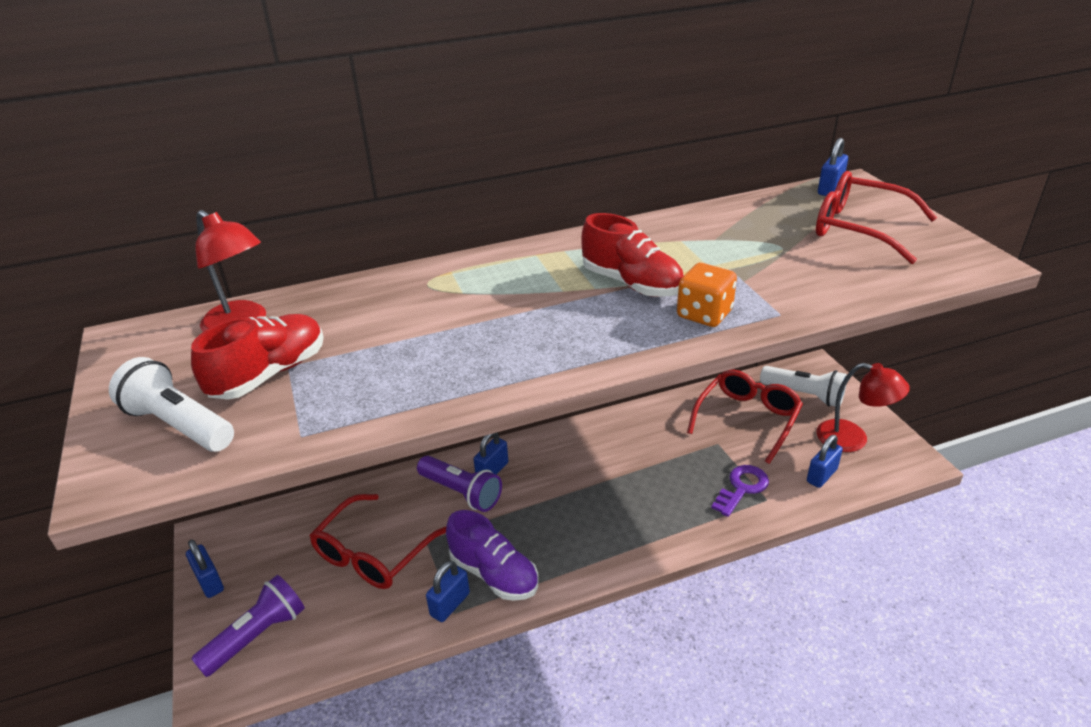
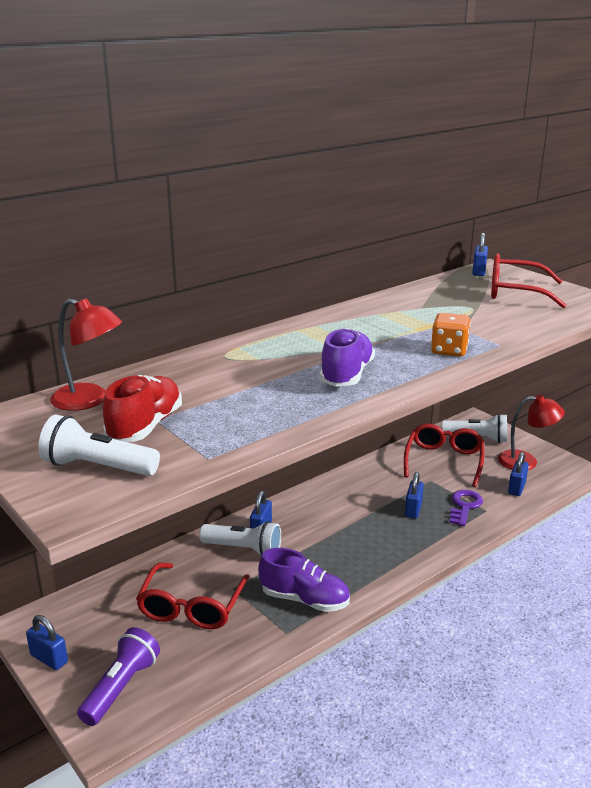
camera: 20 degrees left, 10 degrees down
purple flashlight [417,456,502,512] -> white flashlight [199,521,281,556]
blue padlock [426,561,470,622] -> blue padlock moved to [405,472,424,519]
red shoe [581,213,684,297] -> none
none -> purple shoe [320,328,375,387]

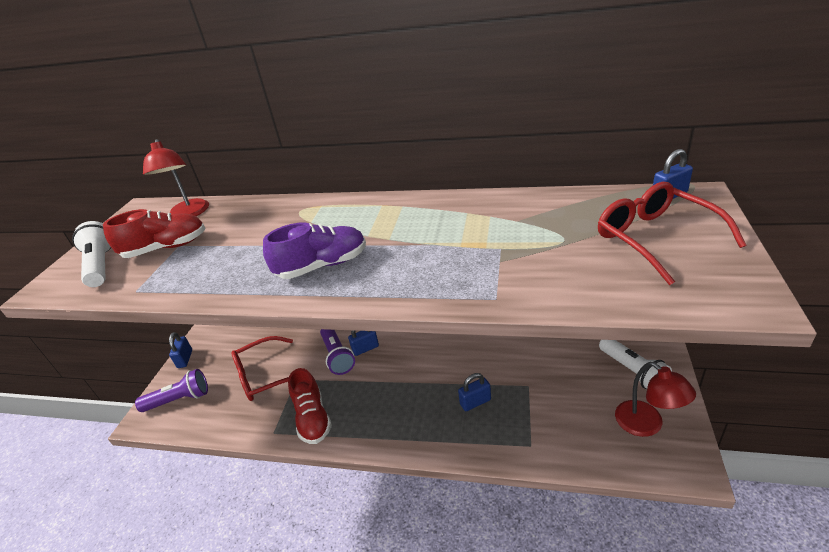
camera: 55 degrees right, 10 degrees up
white flashlight [199,521,281,556] -> purple flashlight [320,329,355,375]
purple shoe [258,548,350,612] -> red shoe [288,368,332,444]
red glasses [404,424,484,487] -> none
orange dice [431,313,471,357] -> none
purple key [449,490,483,526] -> none
blue padlock [508,452,529,496] -> none

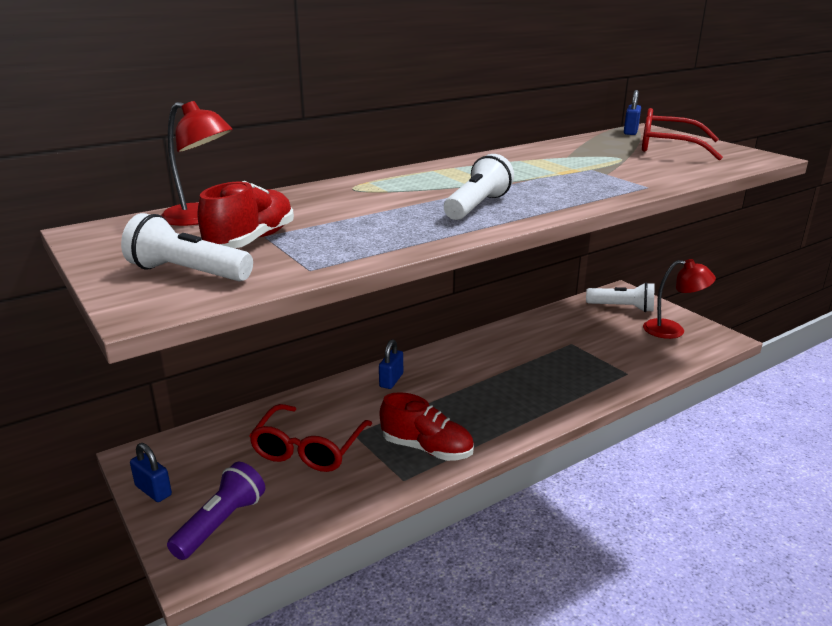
camera: 50 degrees left, 10 degrees down
purple shoe [263,222,366,279] -> white flashlight [444,154,514,220]
purple flashlight [320,329,355,375] -> none
blue padlock [458,373,491,411] -> none

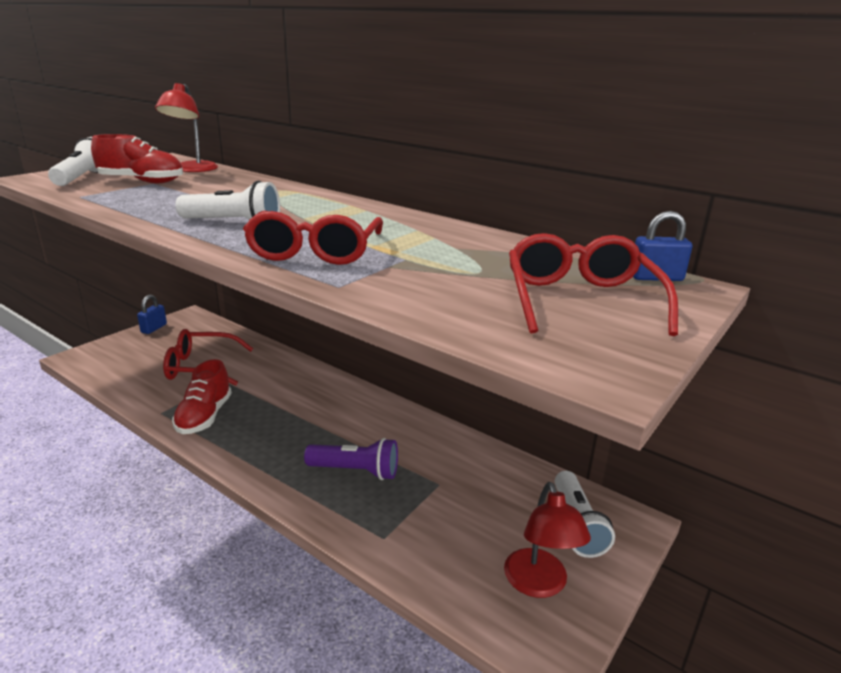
camera: 70 degrees right, 0 degrees up
purple flashlight [167,462,265,560] -> purple flashlight moved to [304,438,398,480]
blue padlock [379,339,403,389] -> none
none -> red glasses [243,211,383,265]

